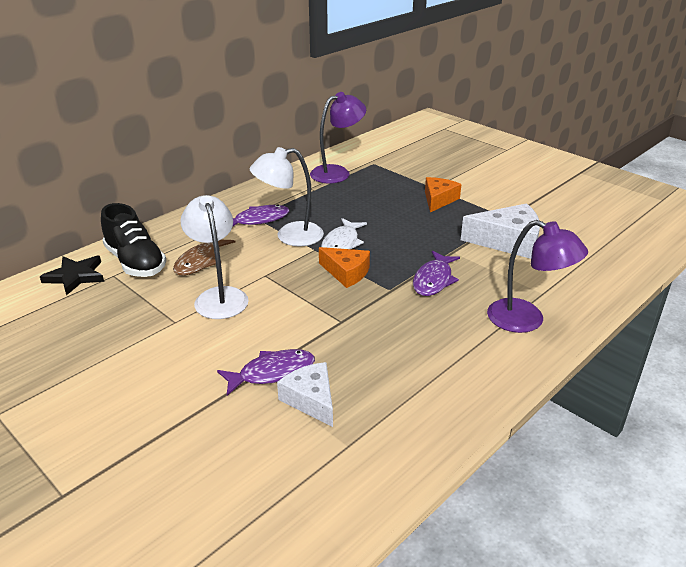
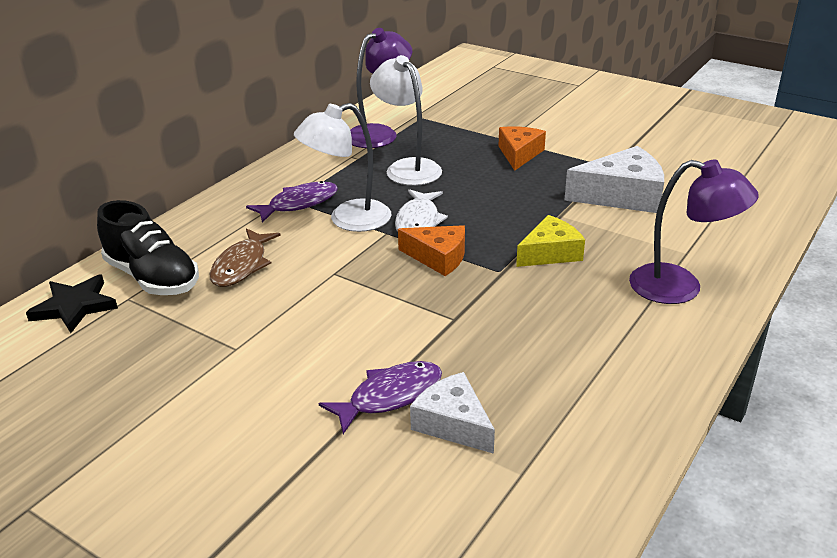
camera: 10 degrees left, 0 degrees up
white lamp [180,195,249,319] -> white lamp moved to [370,55,442,186]
purple fish [413,251,460,296] -> yellow cheese [516,215,585,267]

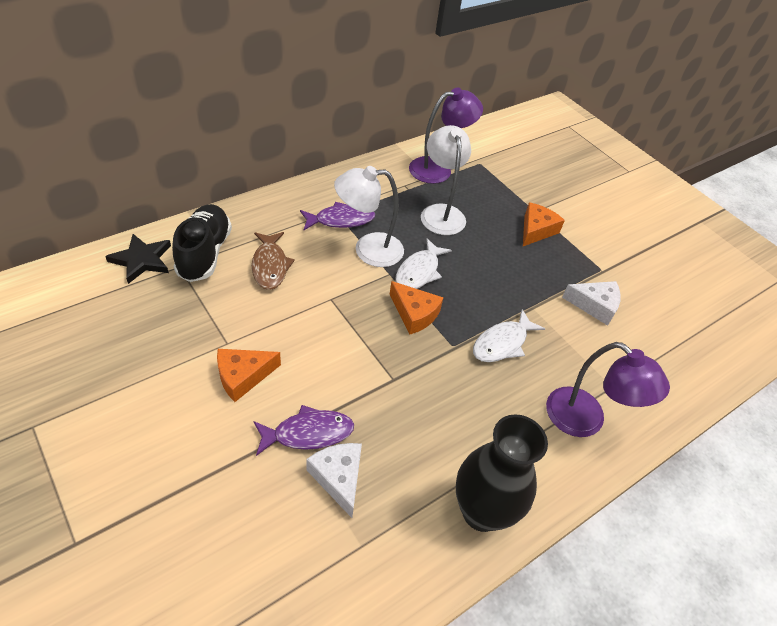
camera: 15 degrees right, 15 degrees up
black shoe [97,200,199,295] -> black shoe turned 150 degrees counterclockwise [172,204,232,282]
brown fish [210,228,281,287] -> brown fish turned 45 degrees counterclockwise [252,232,295,290]
yellow cheese [516,215,585,267] -> white fish [473,309,545,362]
white cheese [564,146,664,213] -> white cheese [562,281,621,326], size x0.66
none -> orange cheese [217,349,281,402]
none -> black vase [456,414,548,532]

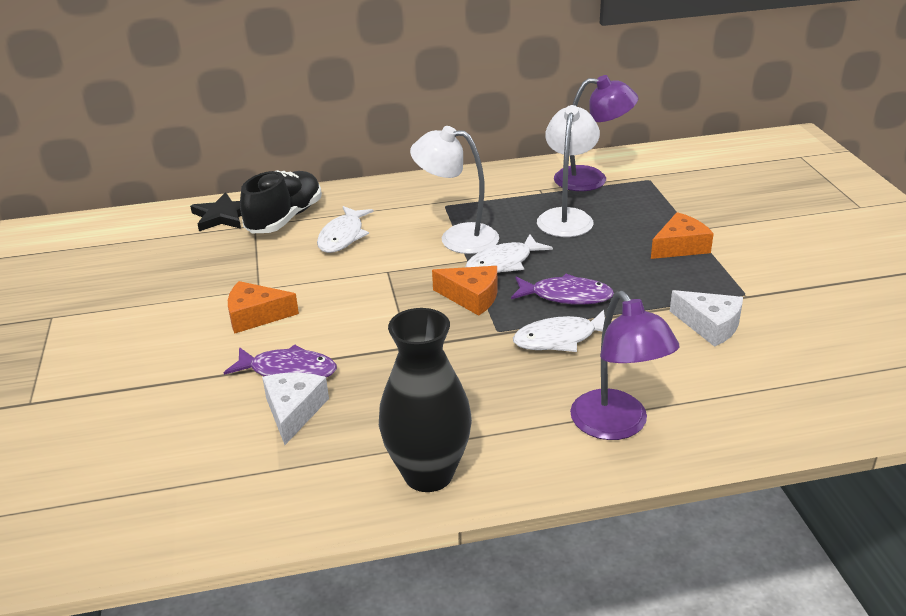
camera: 30 degrees right, 15 degrees down
brown fish [252,232,295,290] -> white fish [317,206,374,253]
purple fish [300,202,375,230] -> purple fish moved to [511,274,614,305]
orange cheese [390,281,444,334] -> orange cheese turned 45 degrees counterclockwise [432,266,497,316]

